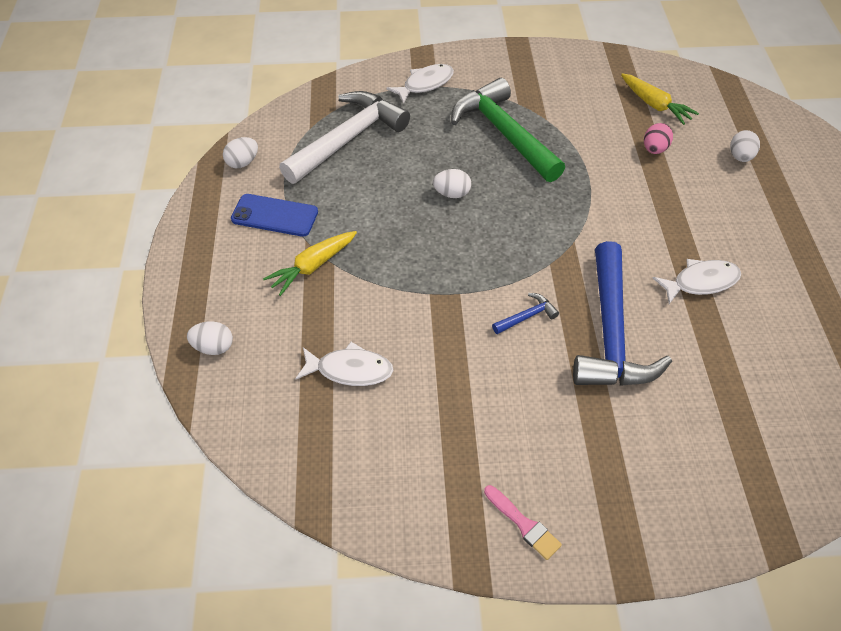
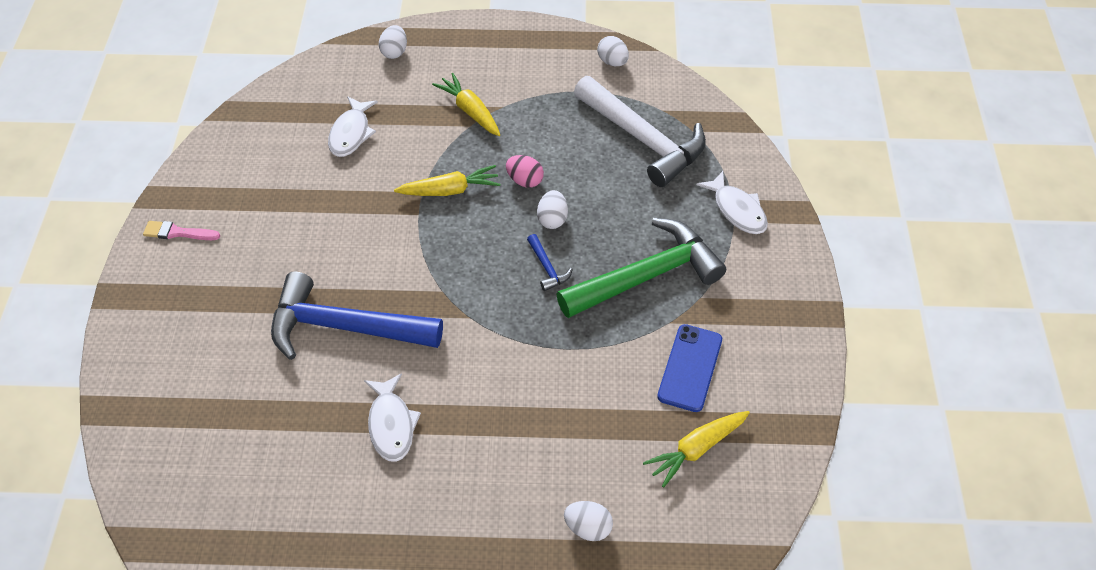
camera: 95 degrees right, 0 degrees up
blue phone [231,194,318,237] -> blue phone moved to [657,324,722,412]
pink brush [484,485,562,560] -> pink brush turned 45 degrees clockwise [143,221,220,240]
blue hammer [492,293,559,334] -> blue hammer moved to [527,234,573,291]
pink egg [644,123,673,154] -> pink egg moved to [506,155,544,188]
none -> yellow carrot [394,165,500,196]

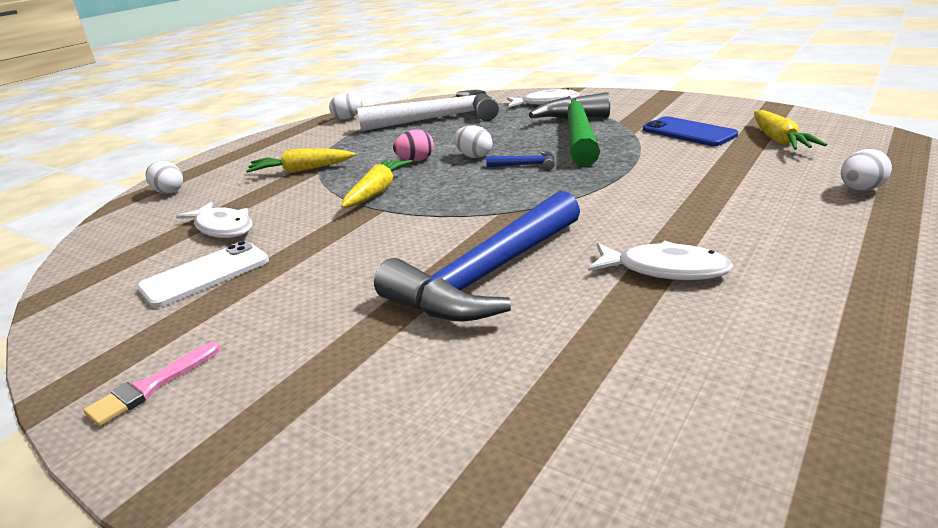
camera: 55 degrees left, 25 degrees down
none -> white phone [137,241,269,308]

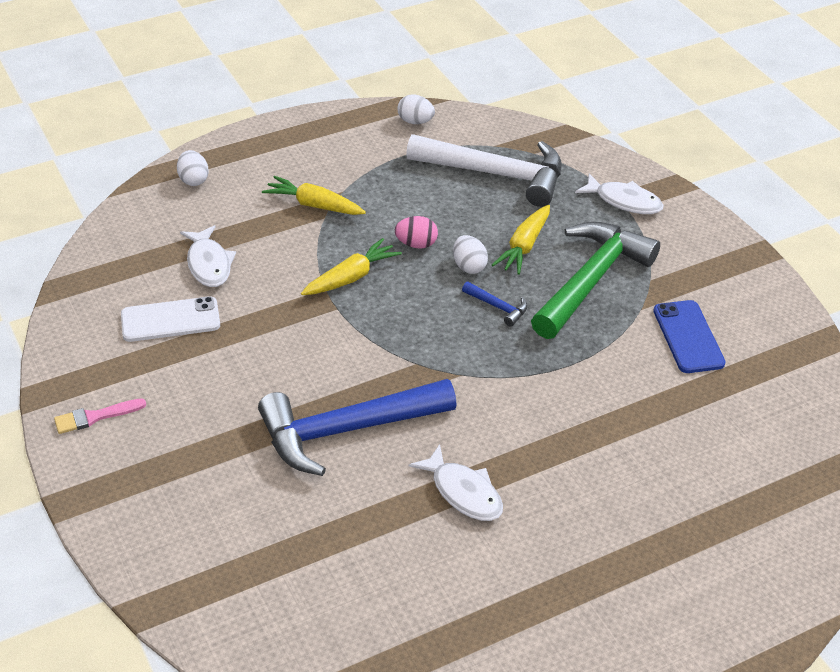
camera: 25 degrees right, 15 degrees up
yellow carrot [754,110,827,150] -> yellow carrot moved to [492,205,550,275]
white egg [841,149,892,191] -> none

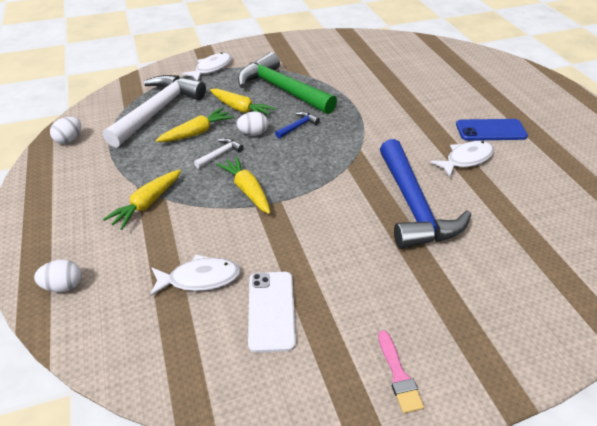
camera: 80 degrees left, 0 degrees up
pink egg [395,216,438,249] -> white hammer [194,138,244,169]
blue phone [653,300,726,373] -> blue phone moved to [456,119,528,141]
none -> yellow carrot [156,108,234,142]

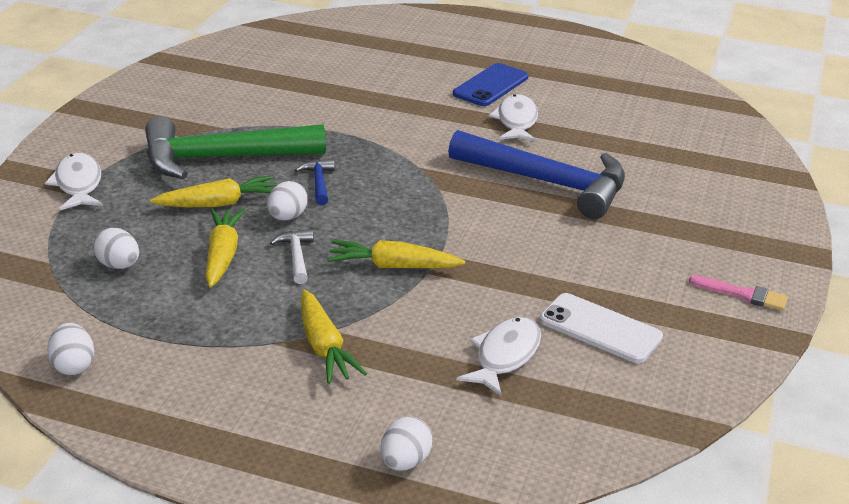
camera: 55 degrees left, 10 degrees down
white hammer [103,75,206,148] -> white egg [93,228,139,269]

